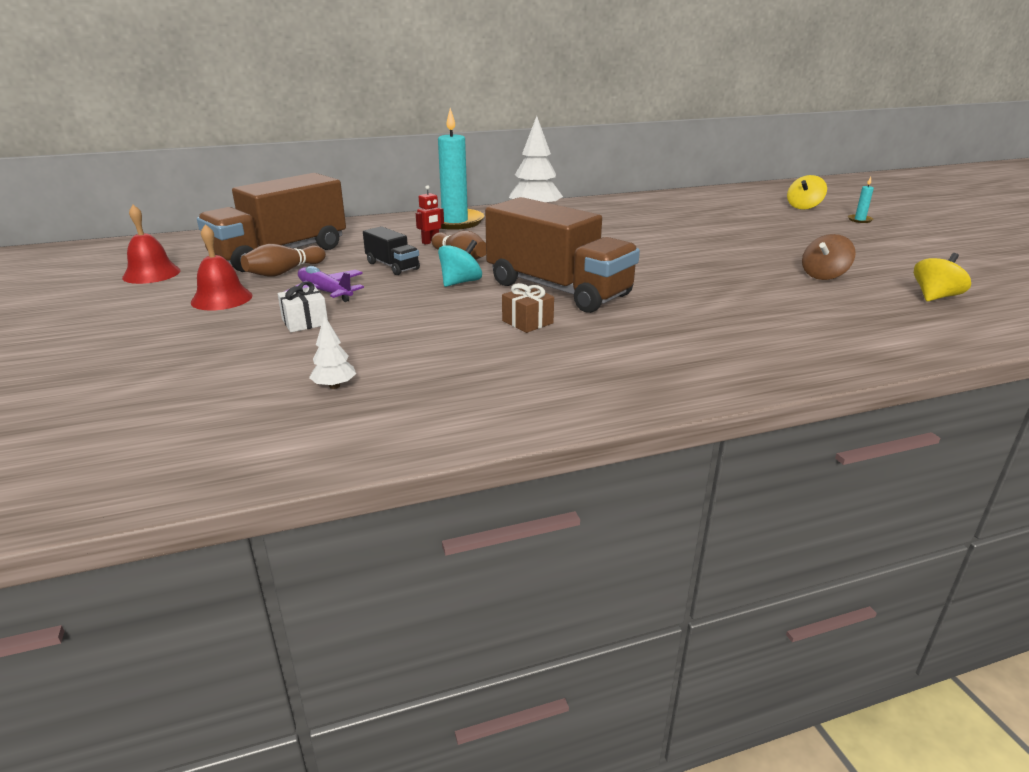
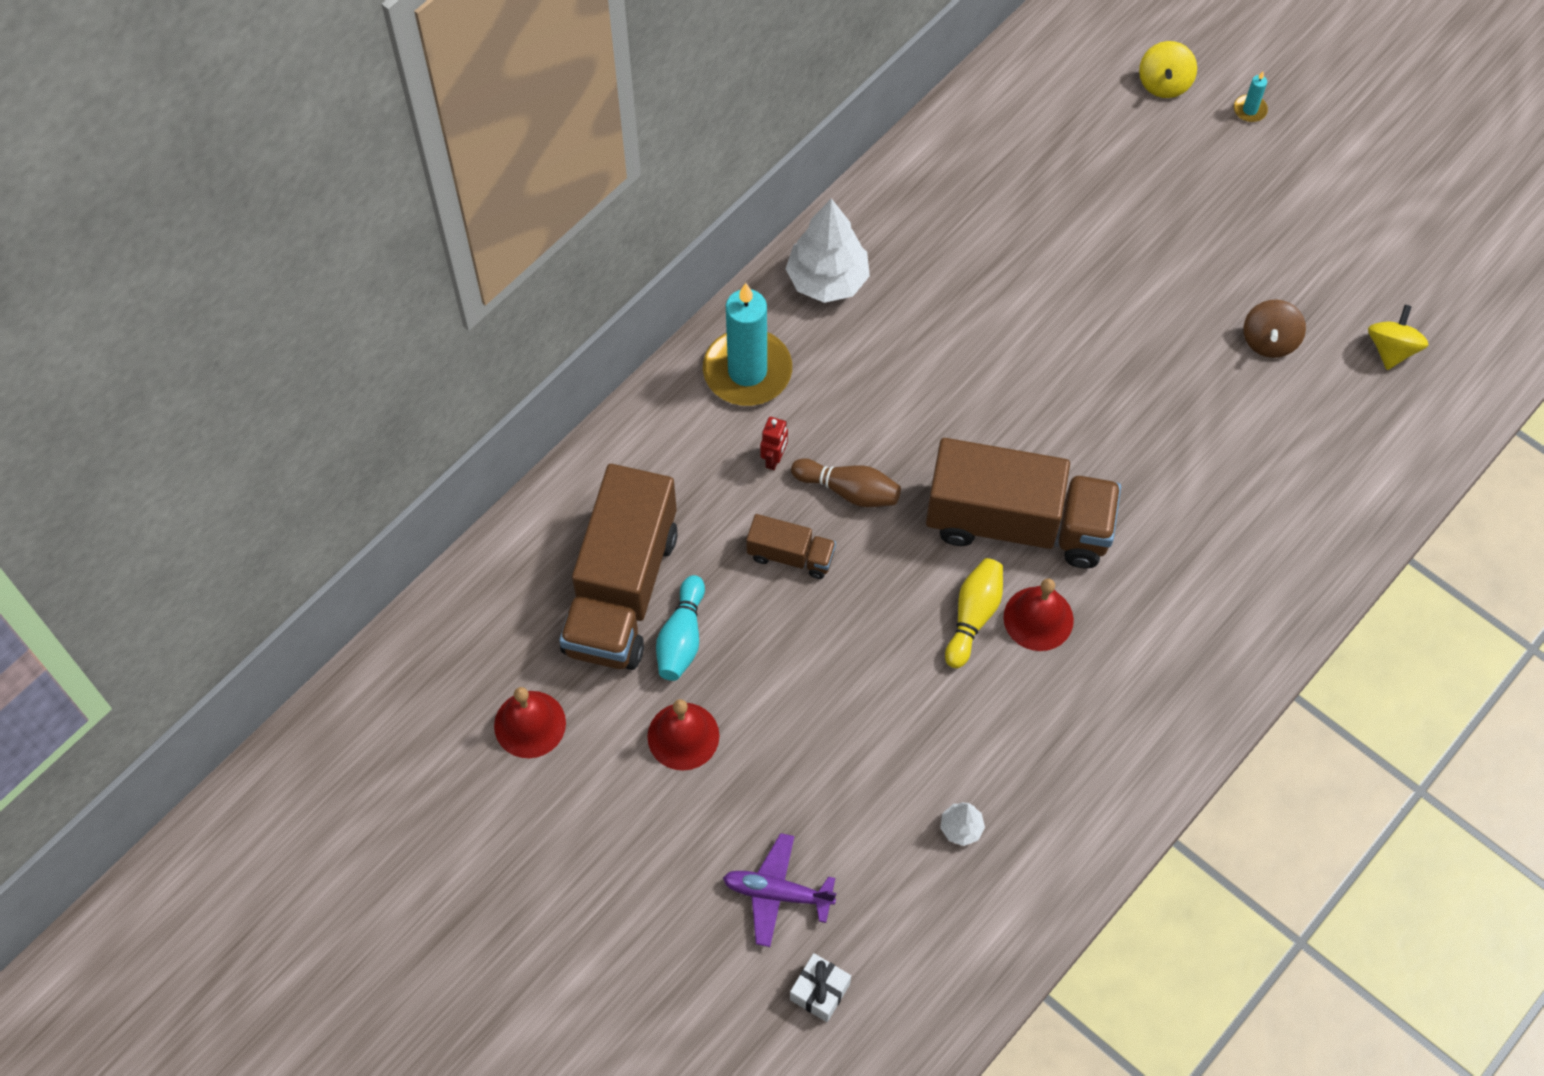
camera: 30 degrees left, 35 degrees up
brown bowling pin [241,244,326,277] -> turquoise bowling pin [656,575,705,681]
white gift [277,281,328,332] -> white gift moved to [790,953,851,1022]
purple plane [284,266,364,302] -> purple plane moved to [723,833,836,947]
black truck [363,226,420,275] -> brown truck [746,514,836,579]
turquoise spinning top [438,240,482,287] -> none
brown gift [502,283,554,333] -> red bell [1003,578,1074,651]
none -> yellow bowling pin [945,558,1003,668]

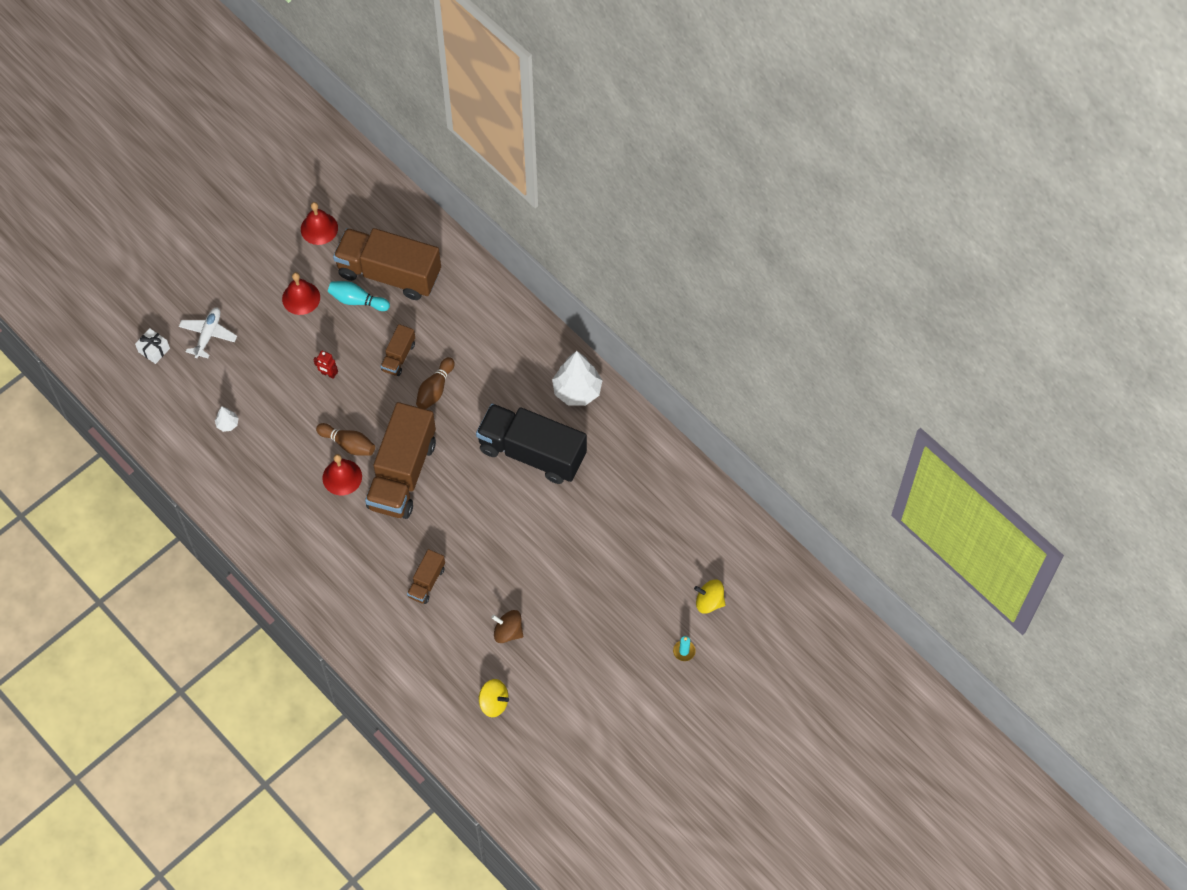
camera: 95 degrees right, 0 degrees up
turquoise candle [703,283,792,406] -> none
purple plane [723,833,836,947] -> white plane [179,308,237,358]
red robot [760,417,788,470] -> red robot moved to [314,350,338,379]
yellow bowling pin [945,558,1003,668] -> brown bowling pin [316,423,375,456]
none -> brown truck [407,549,445,604]
none -> black truck [476,404,587,484]

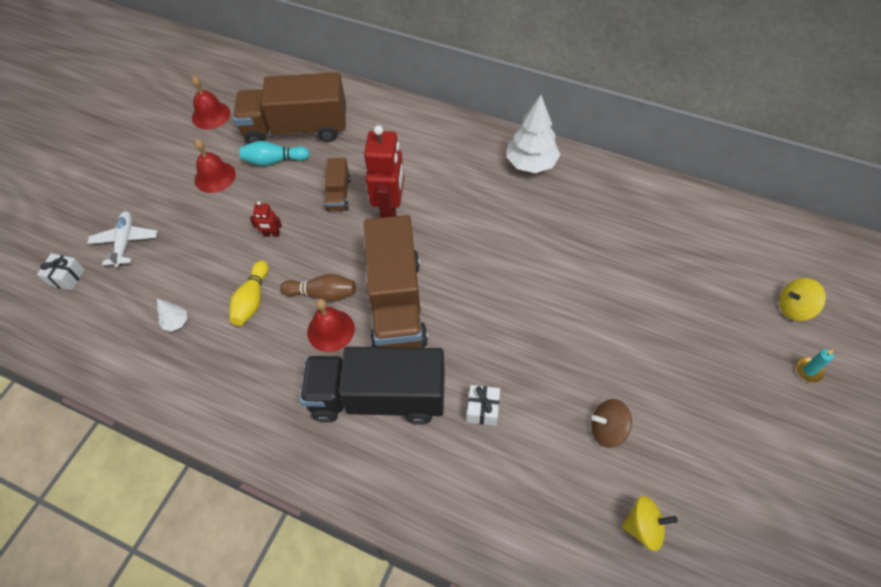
camera: 20 degrees left, 5 degrees down
brown truck [407,549,445,604] -> white gift [467,385,500,426]
brown bowling pin [416,357,455,409] -> red robot [364,125,404,218]
black truck [476,404,587,484] -> black truck moved to [300,347,445,425]
none -> yellow bowling pin [229,260,269,326]

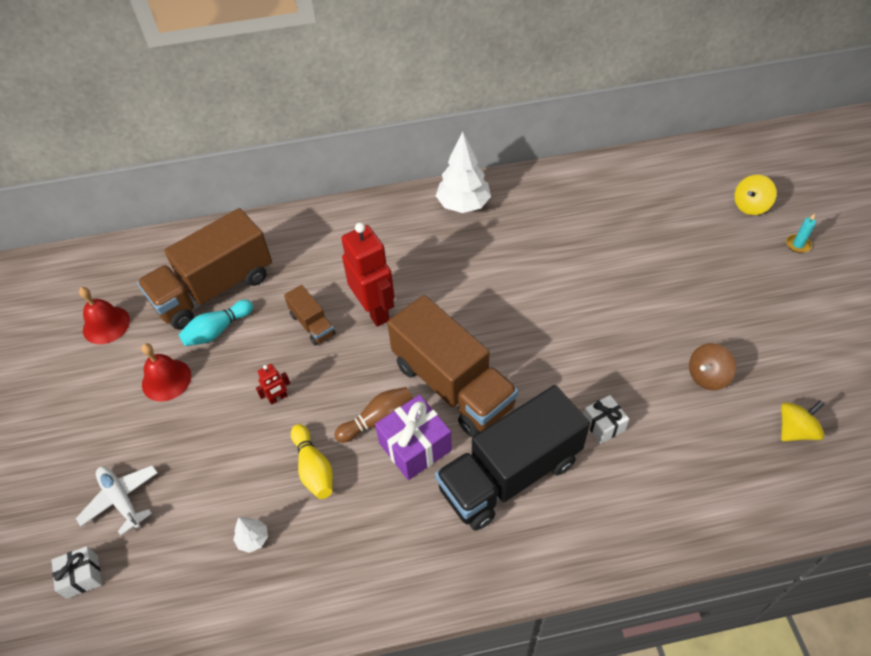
camera: 35 degrees left, 5 degrees down
red bell [307,299,355,352] -> purple gift [375,395,452,480]

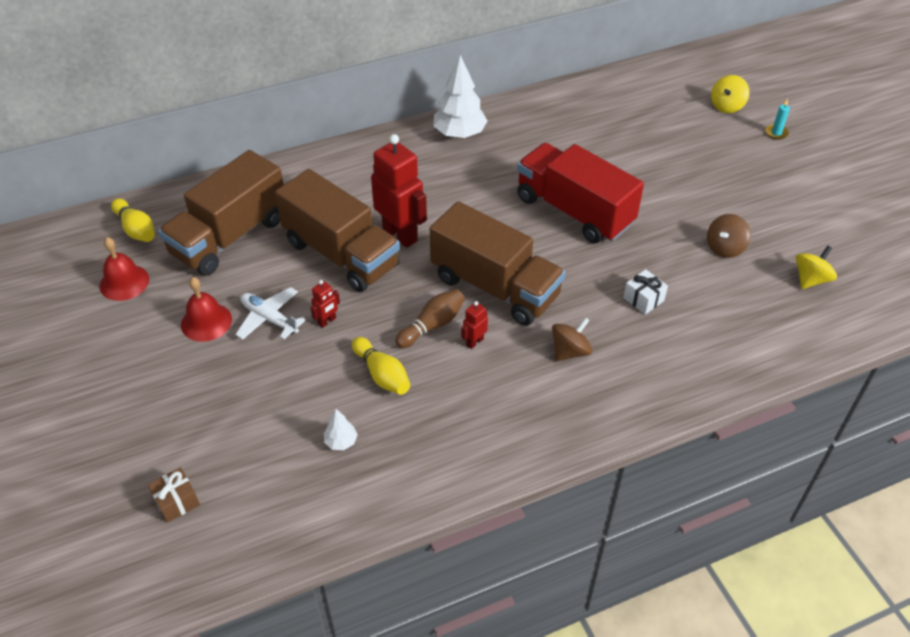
camera: 15 degrees left, 5 degrees down
white gift [52,546,102,599] -> brown gift [148,467,200,523]
white plane [76,465,158,536] -> white plane moved to [235,287,306,340]
turquoise bowling pin [179,300,253,346] -> none
brown truck [284,285,336,346] -> brown truck [275,169,400,292], size x2.17
purple gift [375,395,452,480] -> red robot [461,301,488,349]
black truck [435,385,590,530] -> brown spinning top [552,317,592,361]
none -> yellow bowling pin [111,198,155,242]
none -> red truck [517,143,644,243]

